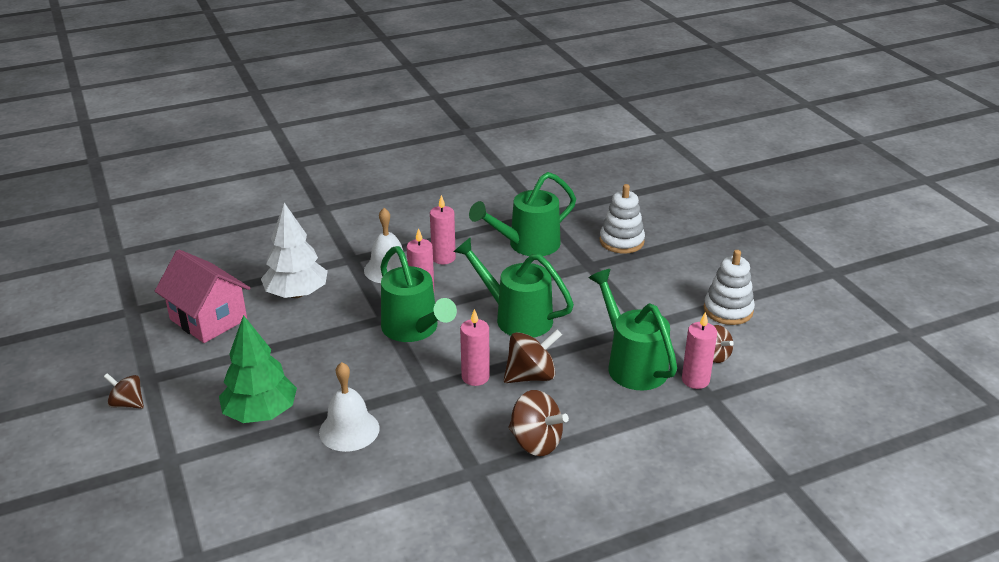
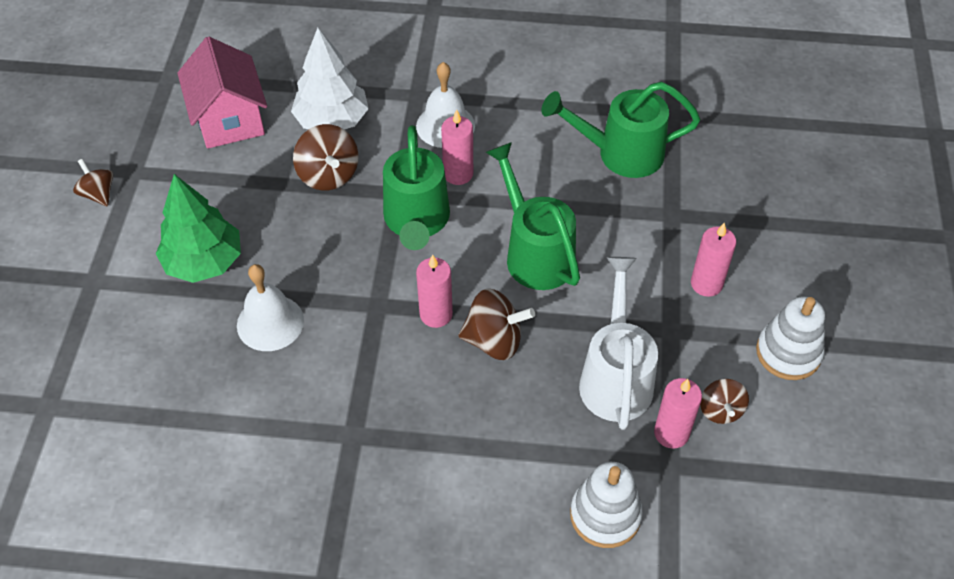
camera: 30 degrees right, 20 degrees up
pink candle [430,195,456,264] -> pink candle moved to [691,223,736,297]
brown spinning top [508,390,569,456] -> brown spinning top moved to [293,124,358,190]
green watering can [589,269,677,390] -> white watering can [579,257,658,430]
white stacking toy [600,184,645,254] -> white stacking toy moved to [570,462,643,548]

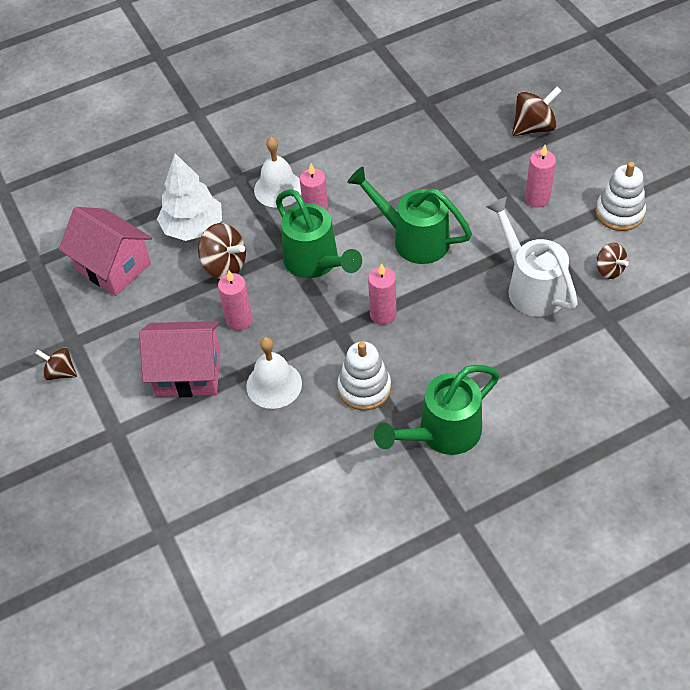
camera: 30 degrees left, 0 degrees up
green tree [156,174,241,283] -> pink house [139,321,220,397]
brown spinning top [458,289,535,360] -> brown spinning top moved to [512,87,561,136]
green watering can [541,82,700,178] -> green watering can moved to [374,365,500,455]
white stacking toy [570,462,643,548] -> white stacking toy moved to [337,341,391,411]
pink candle [654,378,702,449] -> pink candle moved to [218,270,253,331]

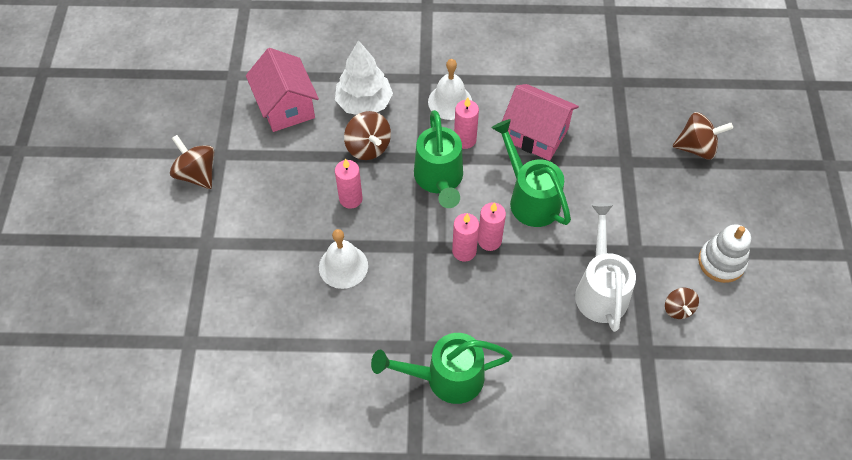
camera: 25 degrees right, 5 degrees up
brown spinning top [35,347,77,380] -> brown spinning top [170,135,214,189], size x1.56
pink house [139,321,220,397] -> pink house moved to [502,84,579,161]
white stacking toy [337,341,391,411] -> none
pink candle [525,145,556,208] -> pink candle moved to [478,202,506,251]

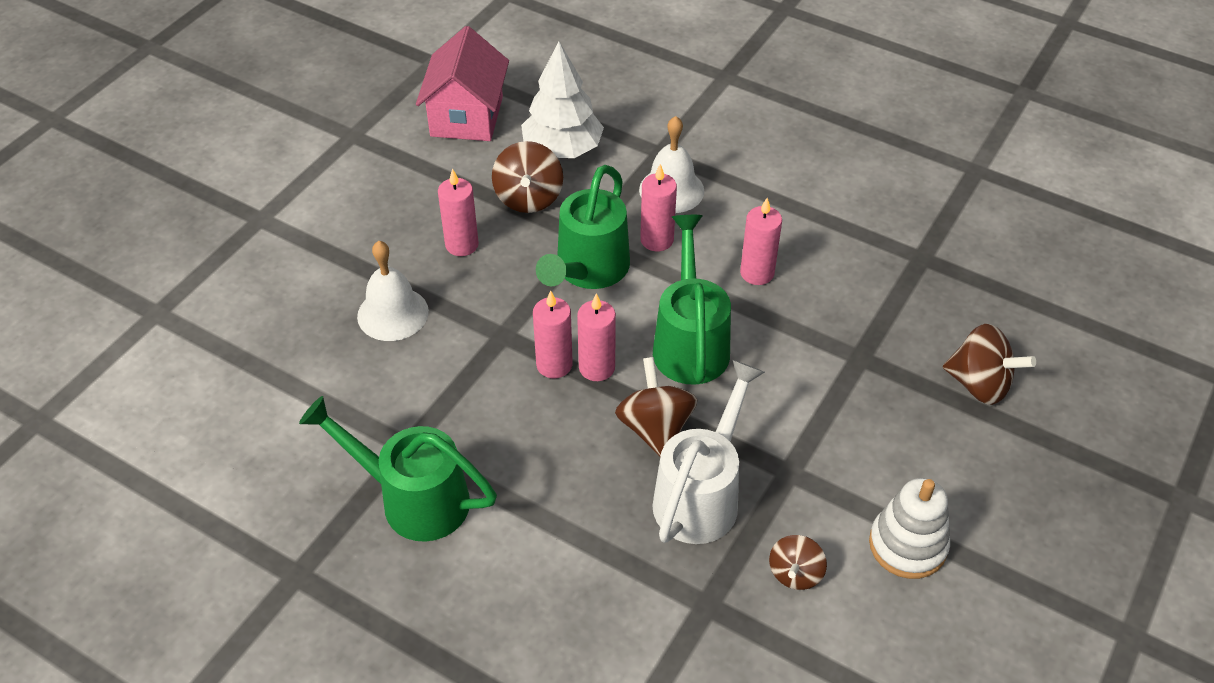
camera: 30 degrees right, 10 degrees down
brown spinning top [170,135,214,189] -> brown spinning top moved to [615,357,697,456]
pink house [502,84,579,161] -> pink candle [740,198,782,285]

